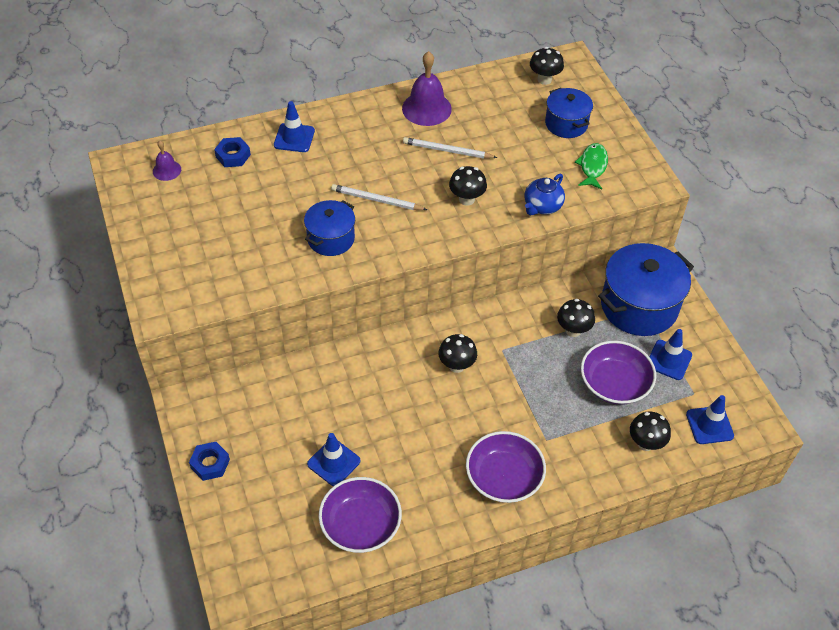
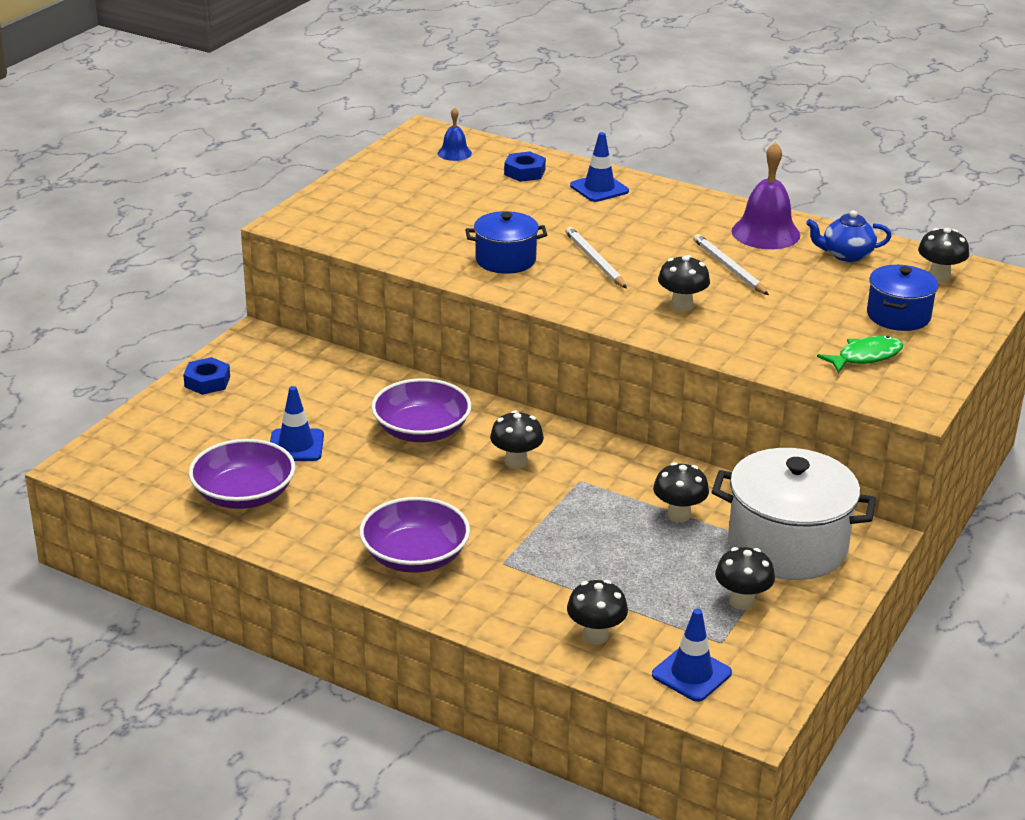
camera: 50 degrees right, 20 degrees down
purple bell [153,141,181,181] -> blue bell [438,107,472,161]
blue teapot [525,174,565,215] -> blue teapot moved to [806,210,892,262]
purple bowl [581,341,656,405] -> purple bowl moved to [371,378,472,442]
blue pot [598,243,694,336] -> white pot [712,448,876,580]
blue traffic cone [649,329,692,380] -> black mushroom [715,547,775,610]

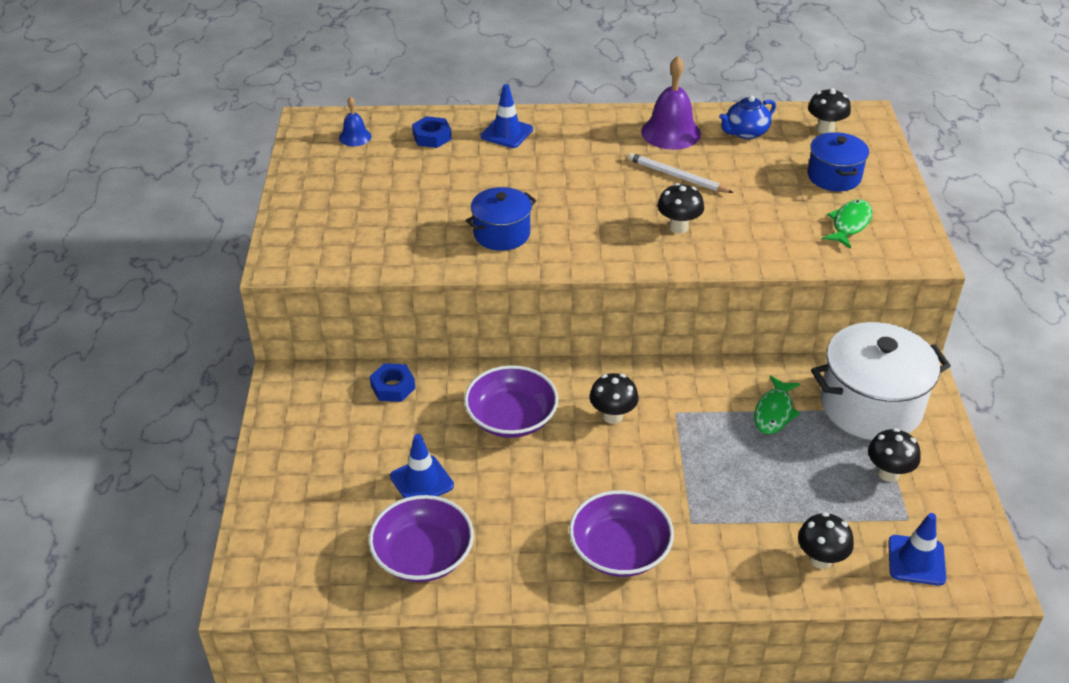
camera: 30 degrees left, 10 degrees up
blue nut [183,357,230,395] -> blue nut moved to [370,363,415,402]
white pencil [565,227,627,289] -> none
black mushroom [653,462,709,522] -> green fish [754,375,800,434]

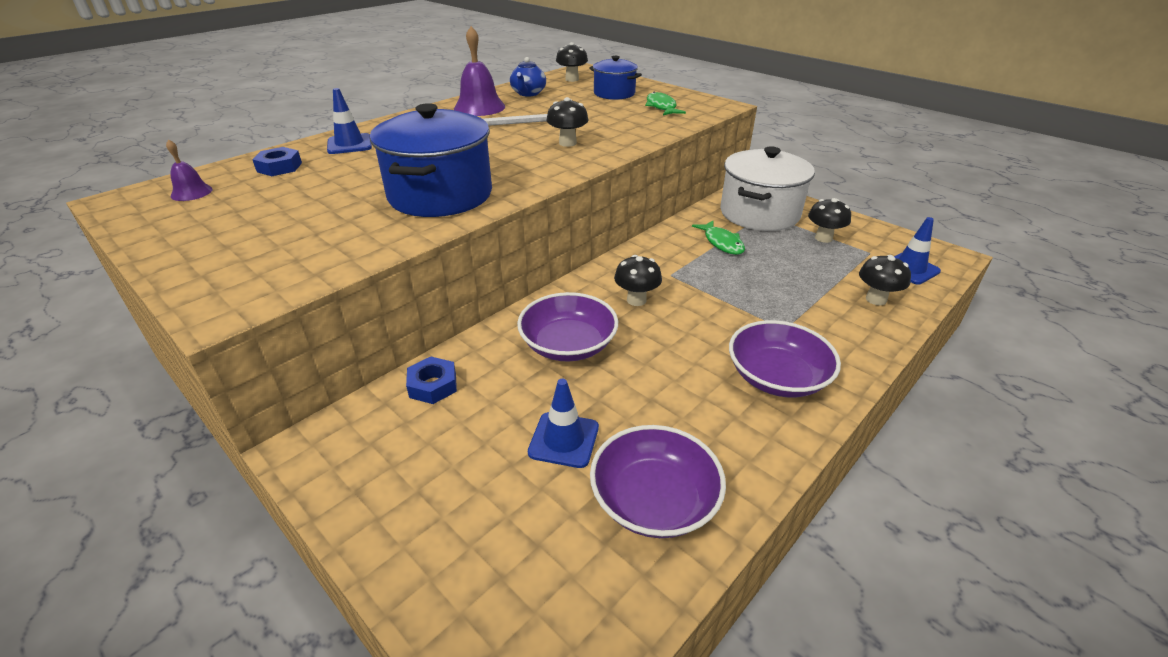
camera: 45 degrees left, 5 degrees down
blue bell [339,96,371,146] -> purple bell [166,139,213,201]
blue pot [465,187,537,251] -> blue pot [370,103,492,217], size x1.73

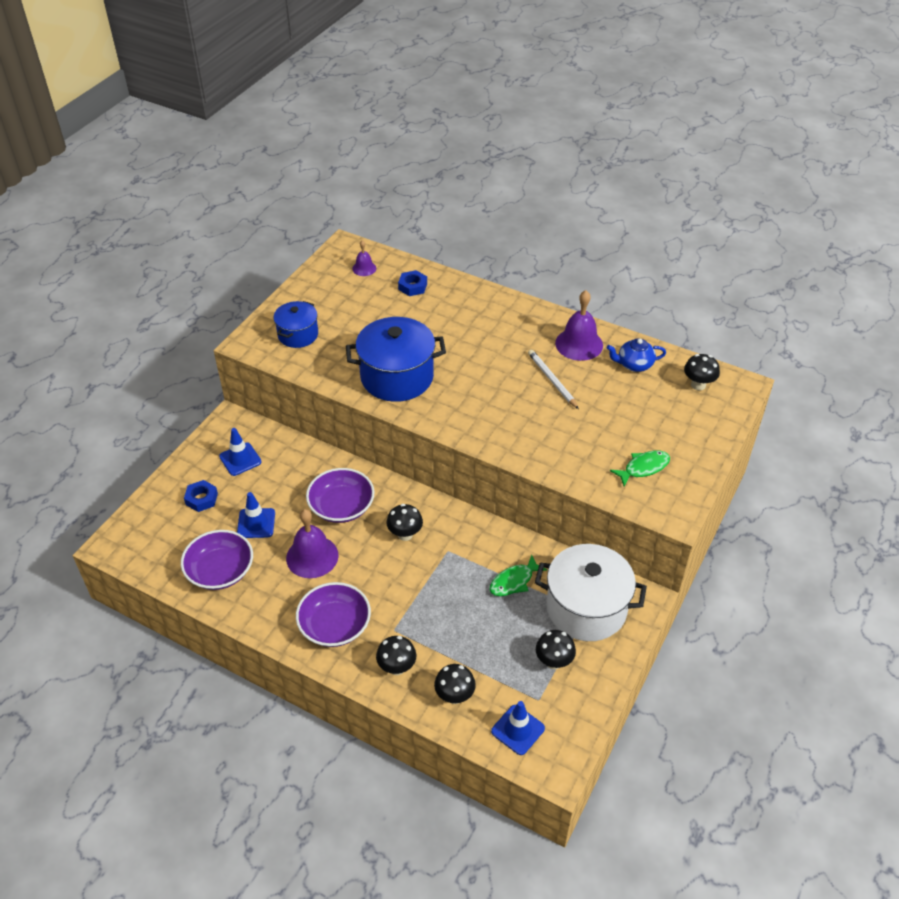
camera: 75 degrees right, 10 degrees up
blue traffic cone [327,88,372,154] -> blue traffic cone moved to [219,428,262,476]
blue nut [406,356,457,404] -> blue nut moved to [184,480,218,512]
black mushroom [546,97,589,147] -> black mushroom moved to [376,636,416,675]
blue pot [589,56,642,100] -> blue pot moved to [274,301,318,348]
none -> purple bell [286,509,339,578]

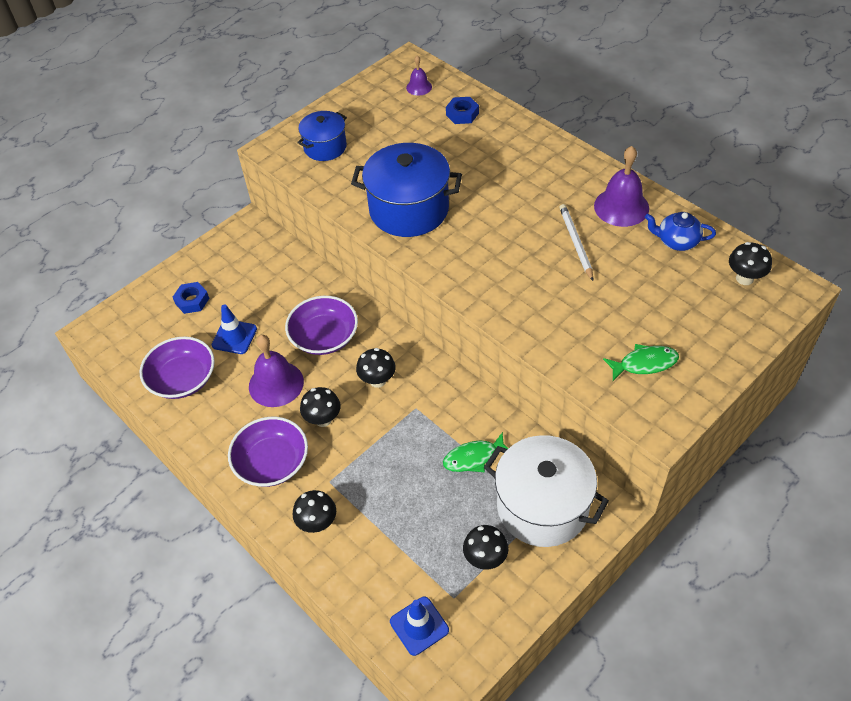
camera: 20 degrees right, 5 degrees up
blue traffic cone [219,428,262,476] -> none
black mushroom [434,664,476,704] -> black mushroom moved to [300,387,341,427]

